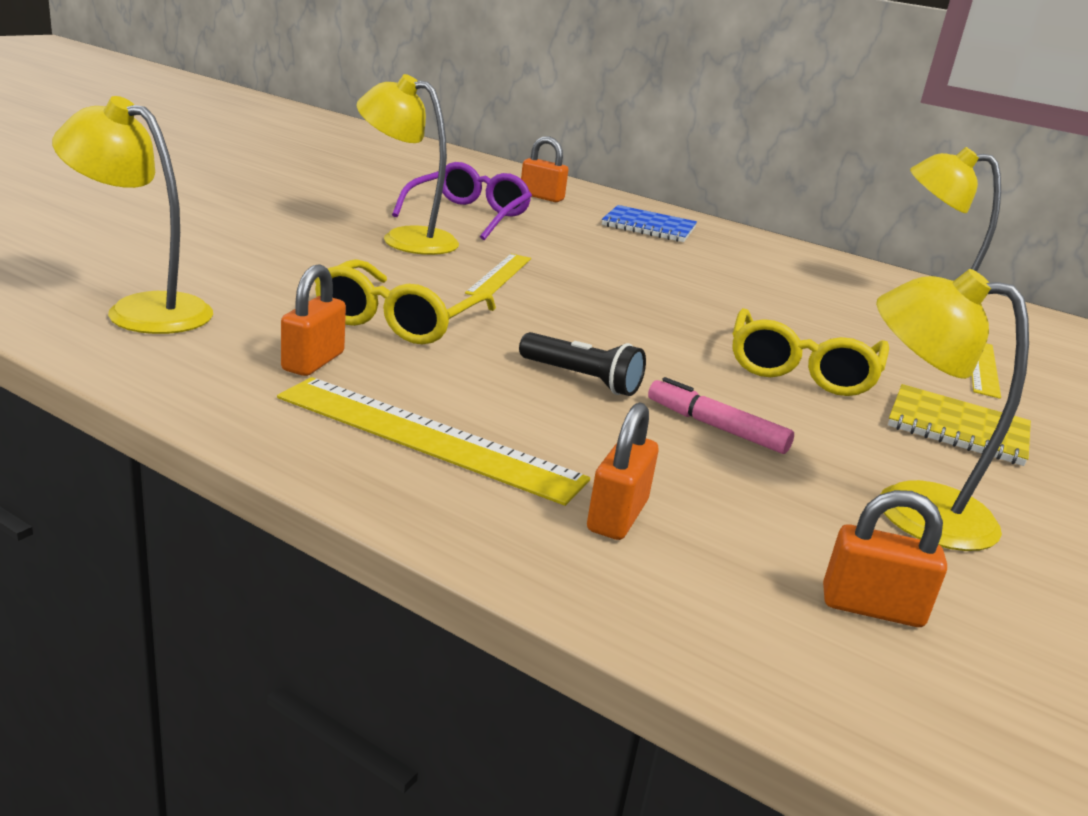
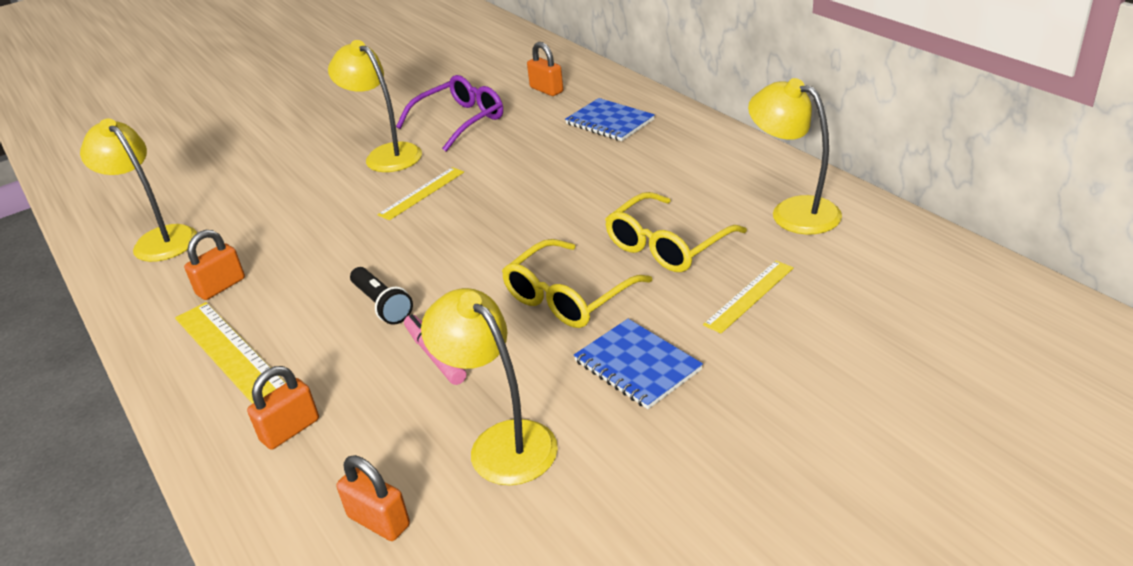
camera: 30 degrees right, 10 degrees up
yellow glasses [315,259,496,345] -> yellow glasses moved to [605,192,747,272]
yellow notebook [888,384,1031,466] -> blue notebook [574,319,703,409]

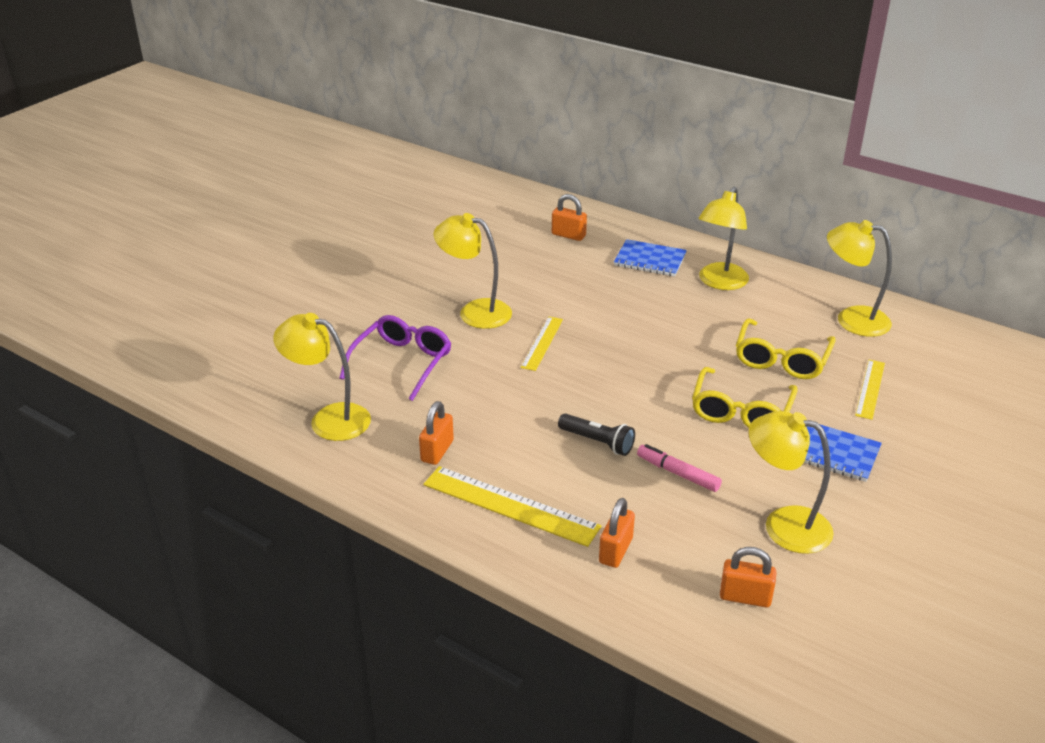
camera: 25 degrees left, 0 degrees up
purple glasses [396,75,503,152] -> purple glasses moved to [339,315,452,401]
none -> yellow lamp [699,186,749,290]

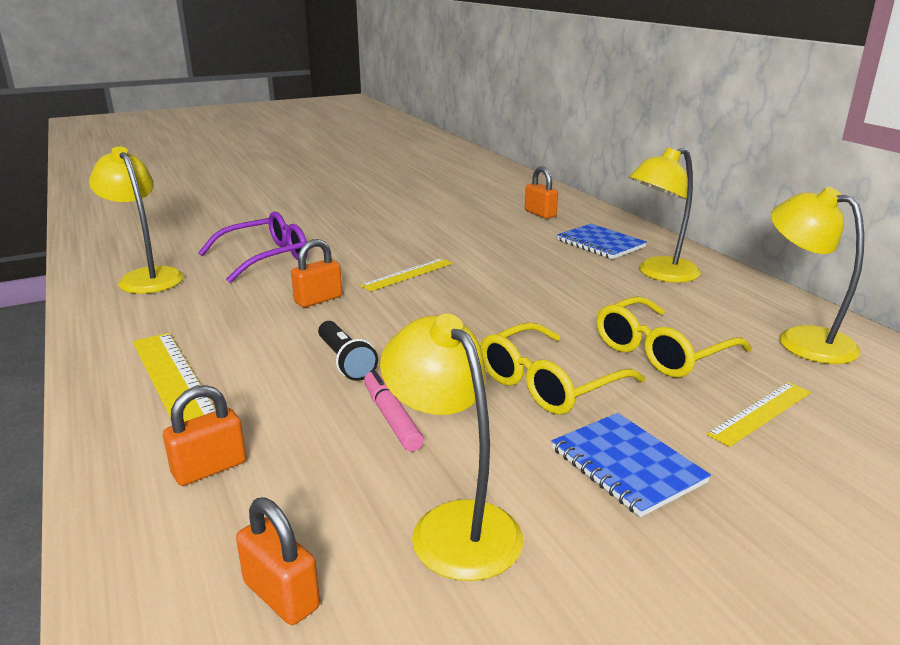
camera: 30 degrees right, 10 degrees down
orange padlock [419,401,454,465] -> orange padlock moved to [291,239,342,307]
yellow lamp [434,213,512,329] -> none

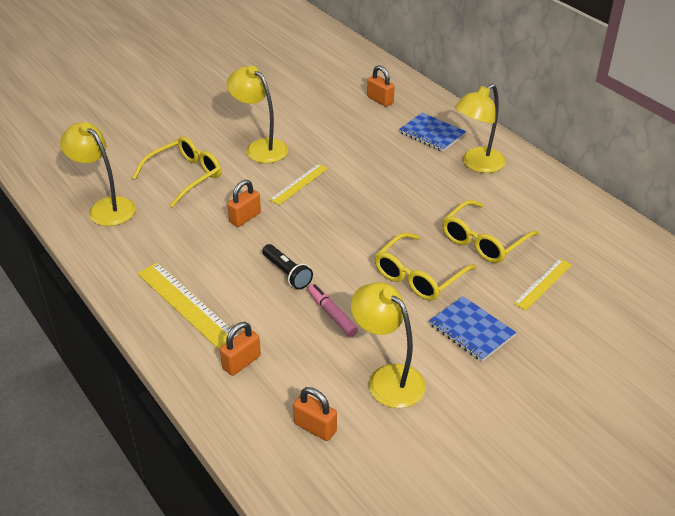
camera: 10 degrees left, 15 degrees up
purple glasses [198,211,308,283] -> yellow glasses [132,137,221,208]
yellow lamp [771,187,864,364] -> yellow lamp moved to [227,66,288,163]

